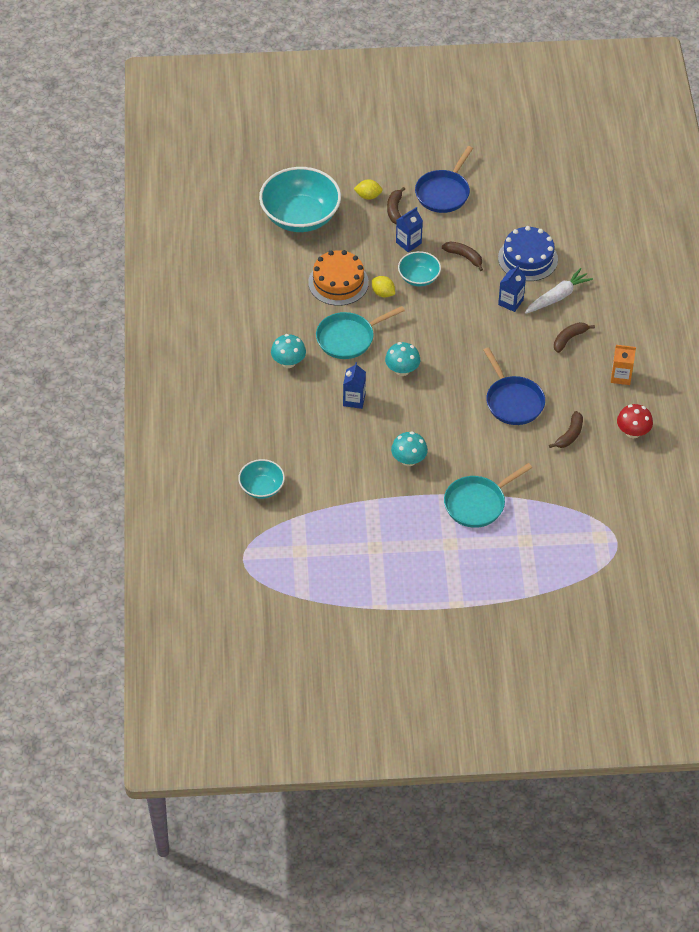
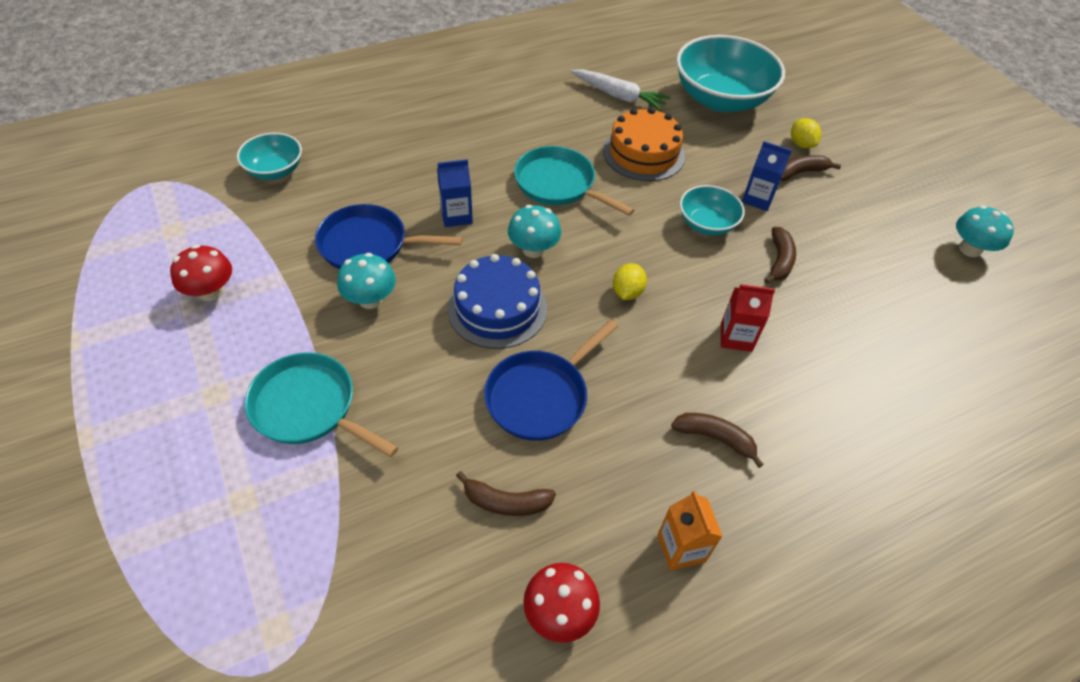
camera: 65 degrees right, 0 degrees up
turquoise mushroom [271,334,306,368] -> turquoise mushroom moved to [956,205,1014,257]
yellow lemon [372,276,395,297] -> yellow lemon moved to [613,263,647,300]
blue pan [415,146,473,213] -> blue pan moved to [315,204,462,269]
blue cake [498,226,558,281] -> blue cake moved to [447,254,547,349]
blue carton [498,265,526,312] -> red carton [721,284,775,352]
white carrot [525,268,593,314] -> white carrot moved to [570,69,670,111]
none -> red mushroom [170,245,232,301]

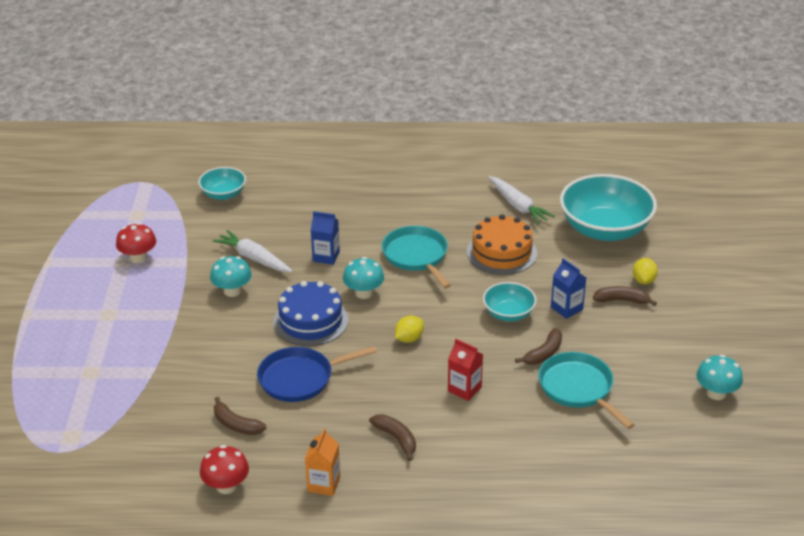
camera: 30 degrees right, 15 degrees down
turquoise pan [245,352,398,457] -> turquoise pan moved to [538,352,635,429]
blue pan [315,204,462,269] -> white carrot [213,230,292,272]

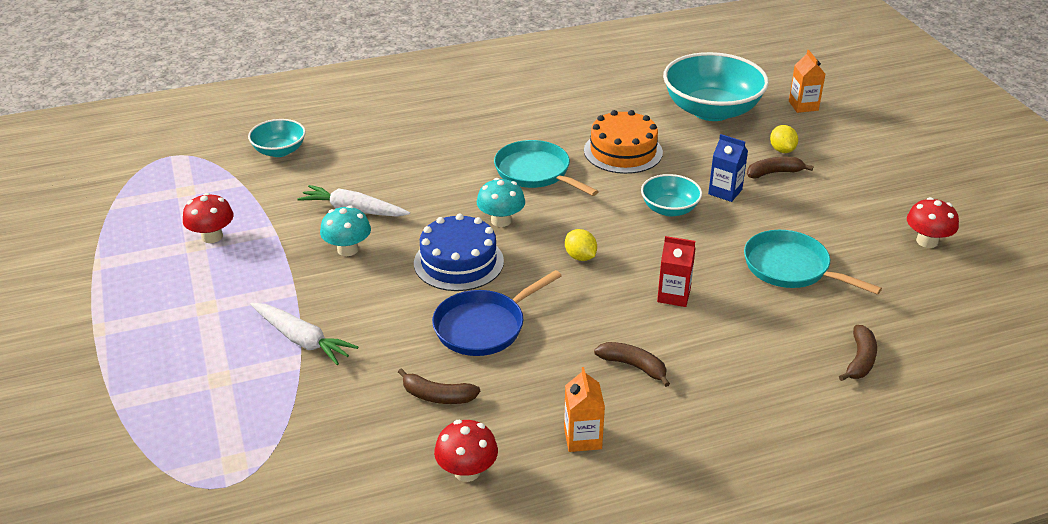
camera: 20 degrees left, 0 degrees up
blue carton [311,211,340,265] -> none
yellow lemon [395,316,424,343] -> yellow lemon turned 60 degrees counterclockwise [565,229,597,261]
white carrot [488,176,555,224] -> white carrot moved to [250,303,358,365]
brown banana [515,328,562,365] -> brown banana moved to [839,325,877,381]
turquoise mushroom [696,355,743,400] -> red mushroom [907,197,959,248]
none -> orange carton [789,50,825,113]

